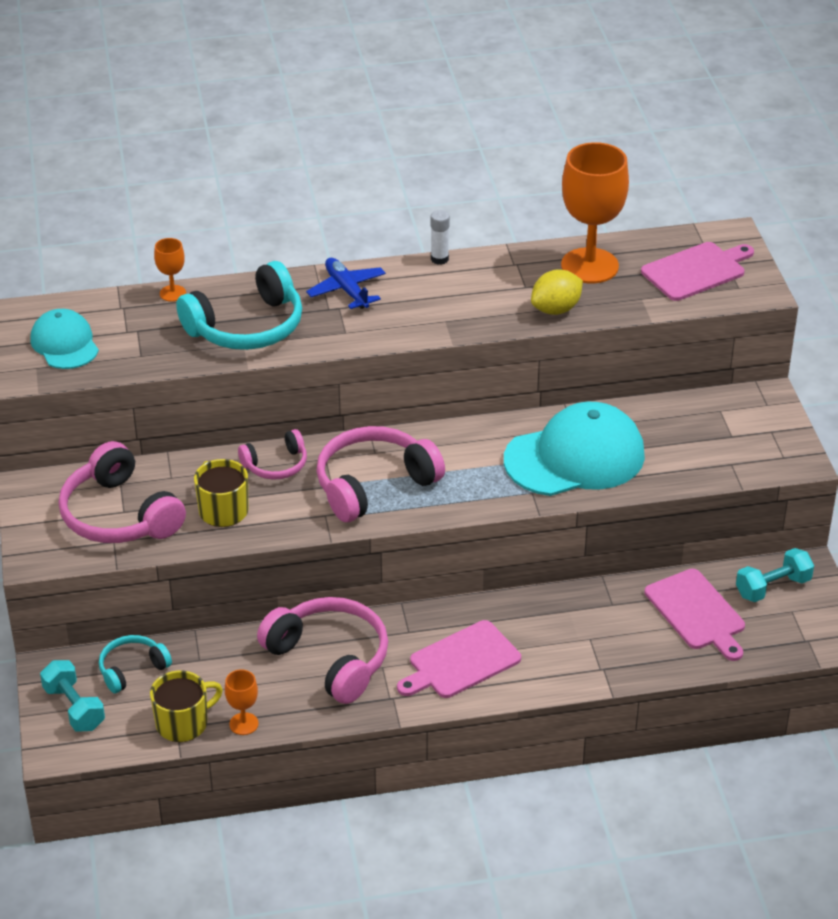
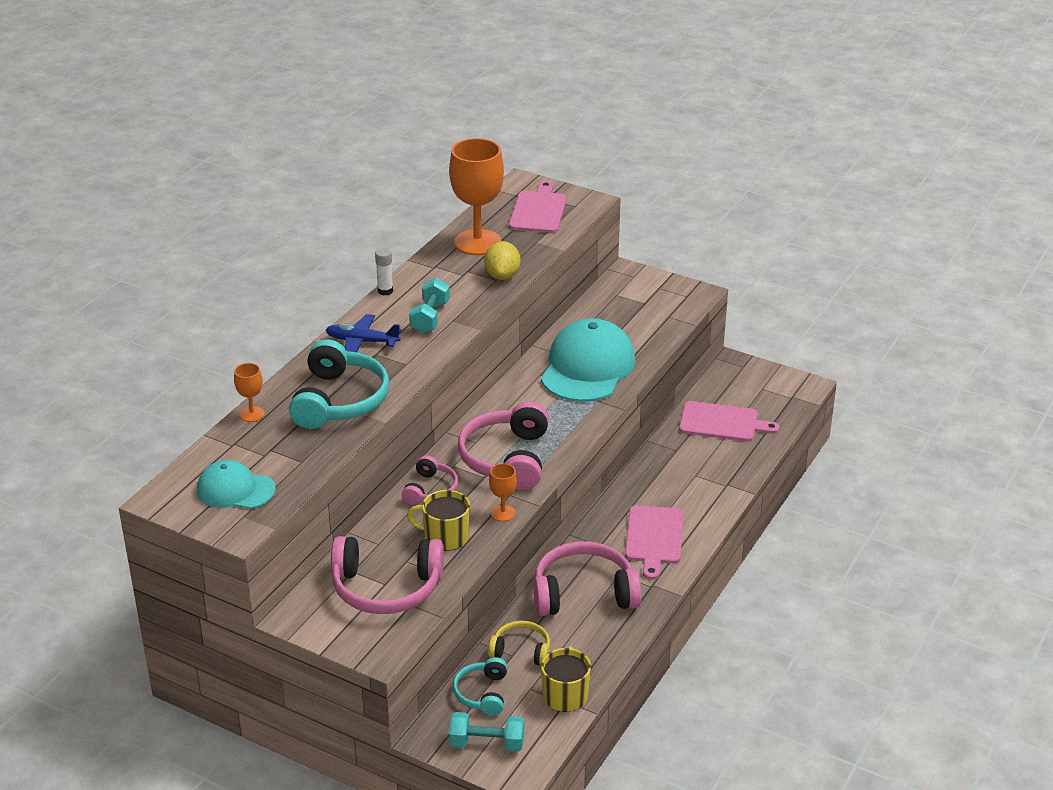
camera: 50 degrees left, 5 degrees down
orange goblet [225,669,258,735] -> orange goblet moved to [489,463,517,522]
turquoise dumbbell [736,548,814,602] -> turquoise dumbbell moved to [409,278,450,333]
none -> yellow headphones [488,621,550,665]

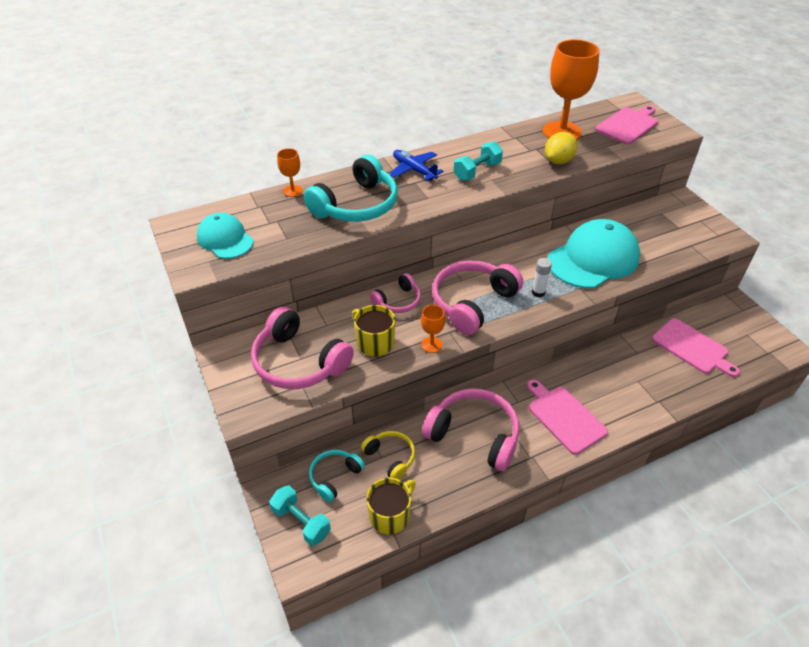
camera: 35 degrees right, 10 degrees up
white glue stick [375,248,393,295] -> white glue stick moved to [532,258,552,297]
pink cutting board [625,505,684,580] -> pink cutting board turned 105 degrees clockwise [527,380,608,455]

